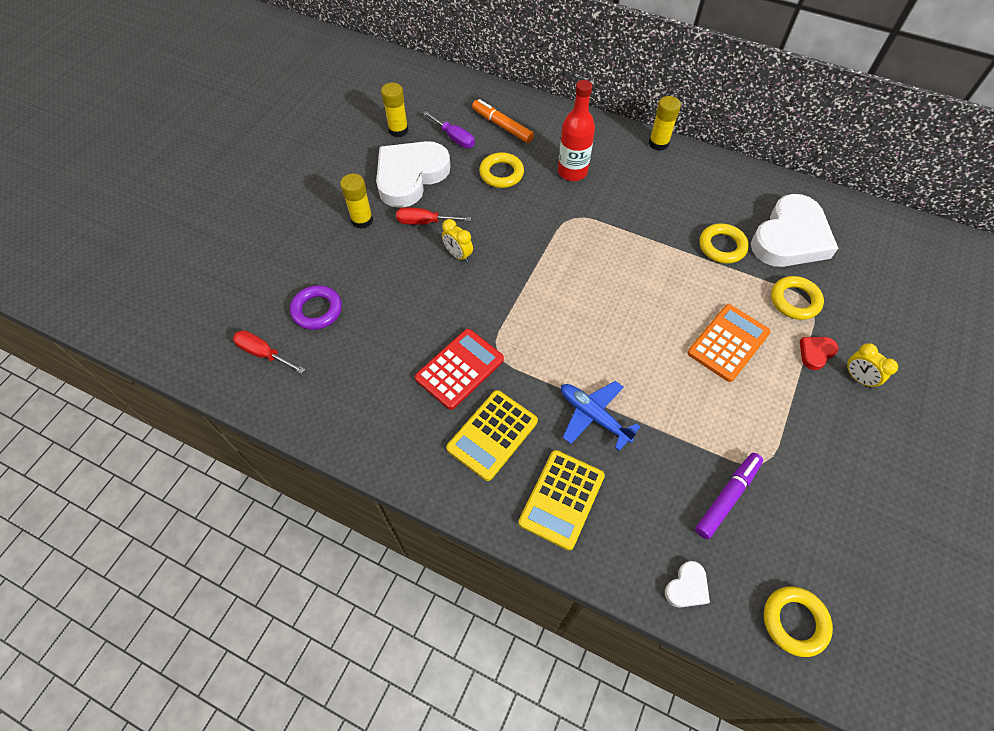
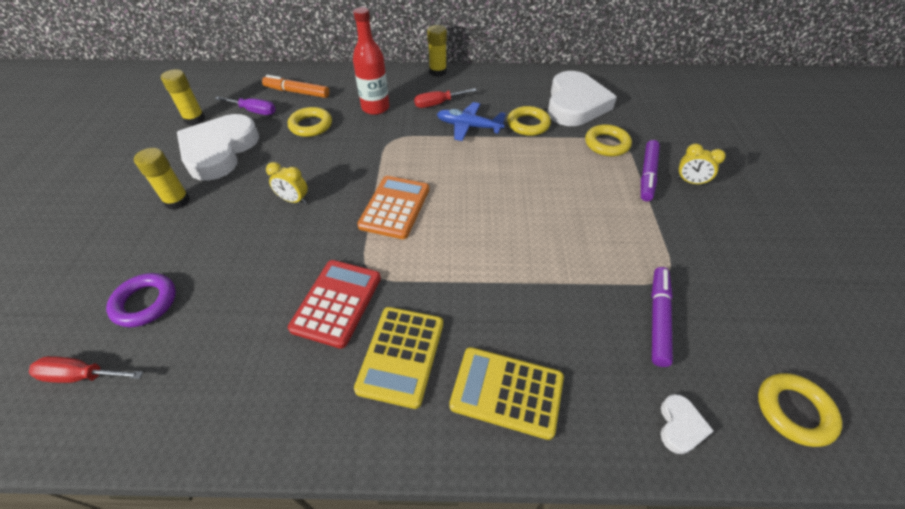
camera: 25 degrees left, 10 degrees down
red screwdriver [396,207,471,225] -> red screwdriver moved to [414,88,477,108]
yellow calculator [519,450,605,550] -> yellow calculator turned 105 degrees clockwise [449,347,564,440]
blue plane [561,381,640,451] -> blue plane moved to [437,102,506,141]
orange calculator [687,304,770,382] -> orange calculator moved to [357,176,429,239]
red heart [800,337,838,370] -> purple marker [641,140,660,201]

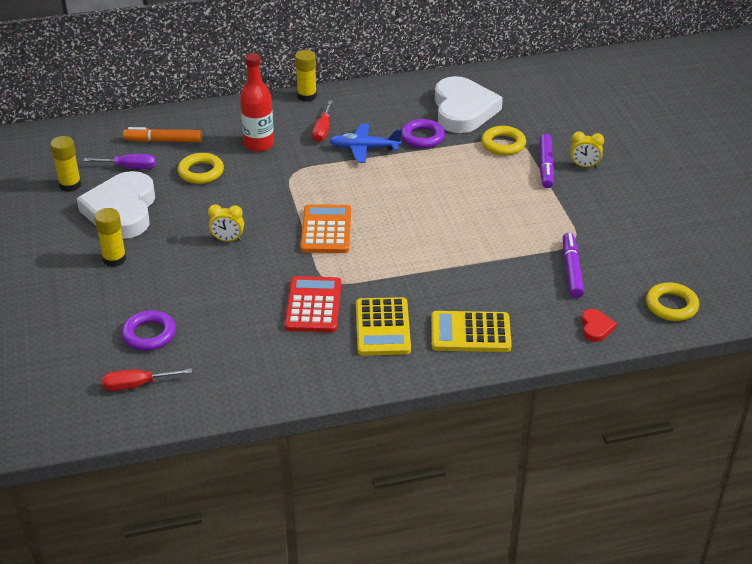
camera: 15 degrees left, 10 degrees down
red screwdriver [414,88,477,108] -> red screwdriver turned 45 degrees counterclockwise [312,100,333,142]
yellow ring [507,106,551,136] -> purple ring [401,119,445,148]
white heart [660,394,714,454] -> red heart [581,309,617,342]

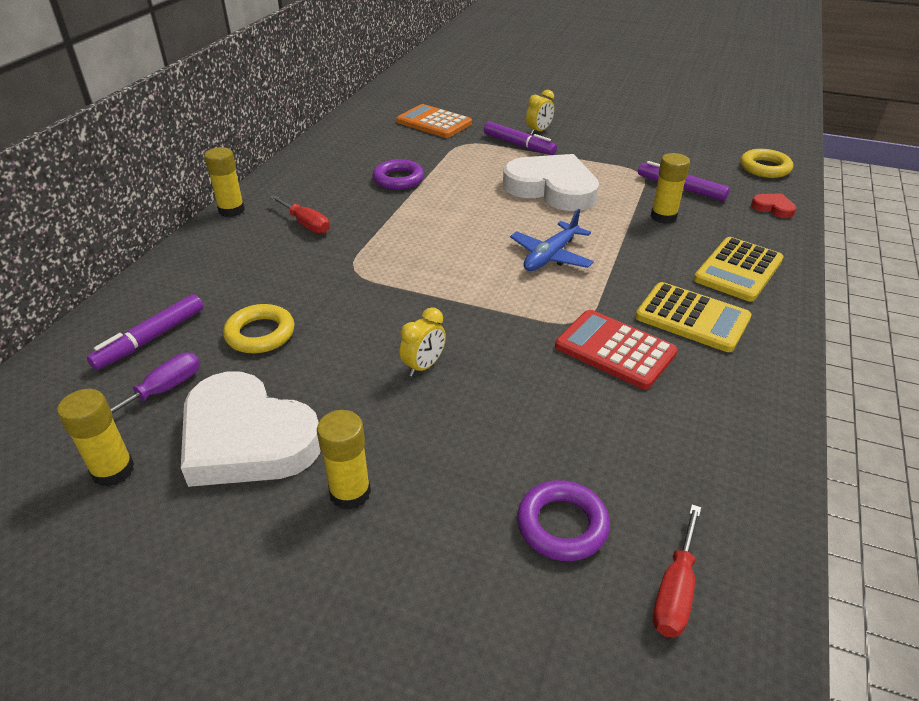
camera: 55 degrees left, 0 degrees up
orange marker [123,127,202,142] -> purple marker [87,294,203,370]
red bottle [240,53,274,152] -> none
orange calculator [300,204,351,253] -> orange calculator moved to [397,104,472,138]
blue plane [330,123,402,163] -> blue plane moved to [510,209,594,271]
white heart [435,76,503,133] -> white heart moved to [503,154,599,211]
yellow ring [481,126,526,155] -> none
none -> yellow glue stick [651,153,690,224]

